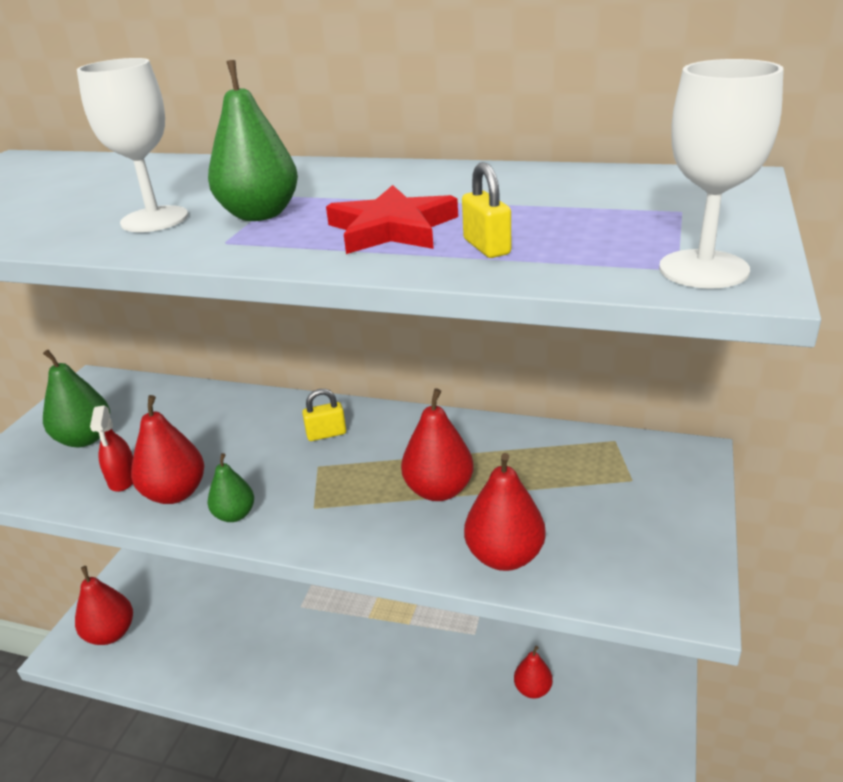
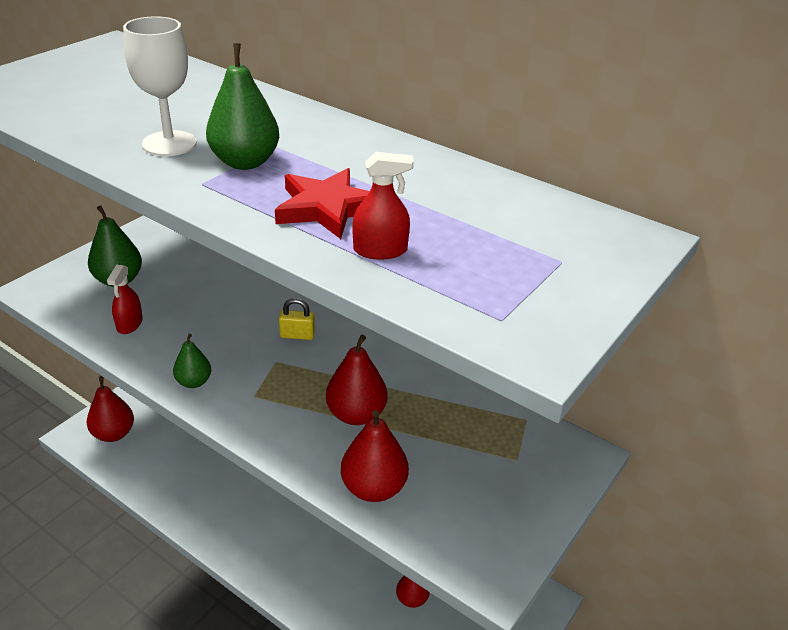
camera: 15 degrees right, 5 degrees up
red pear [131,395,204,504] -> none
yellow padlock [462,162,511,258] -> red spray bottle [352,152,414,260]
white goblet [659,59,784,289] -> none

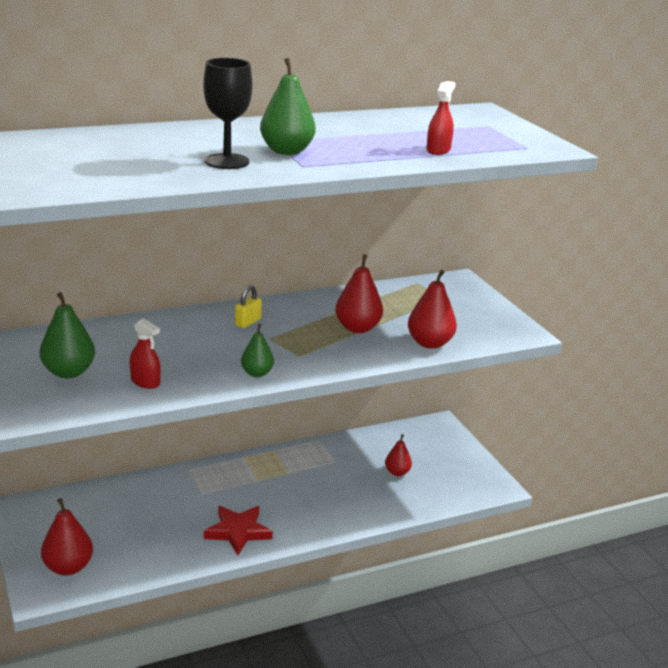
camera: 60 degrees left, 10 degrees down
white goblet [123,16,197,156] -> black goblet [203,58,253,169]
red star [275,168,370,239] -> red star moved to [204,506,273,555]

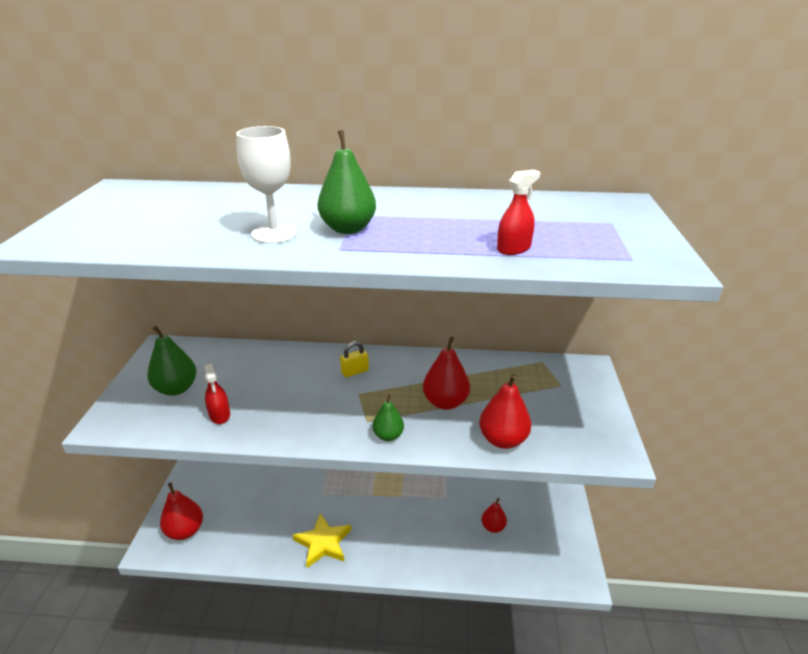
camera: 30 degrees right, 5 degrees up
black goblet [203,58,253,169] -> white goblet [236,126,297,243]
red star [204,506,273,555] -> yellow star [293,513,351,568]
green pear [241,324,274,377] -> green pear moved to [372,394,404,441]

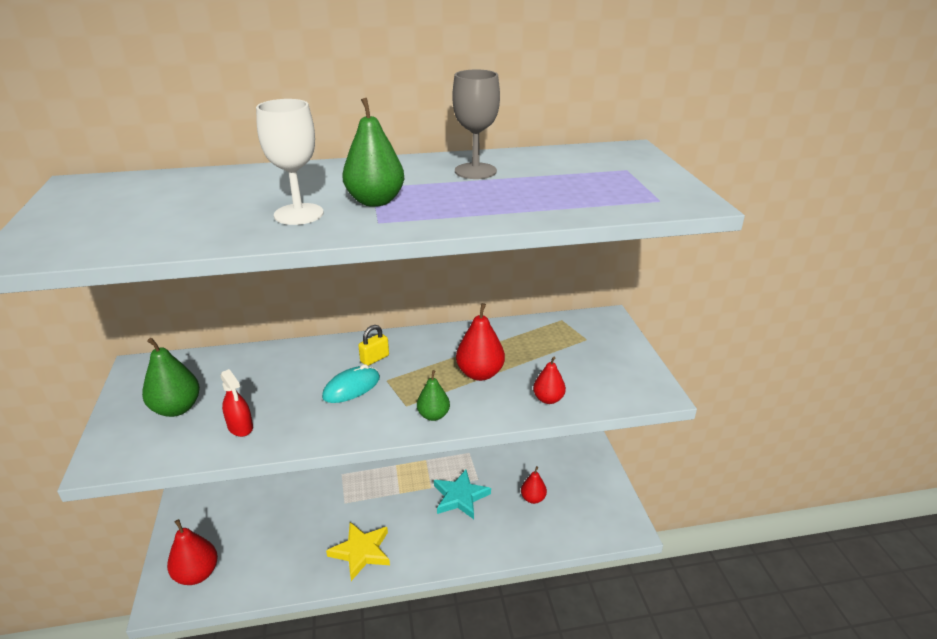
camera: 15 degrees left, 0 degrees up
red pear [479,374,531,449] -> red pear [533,357,566,404], size x0.63
red spray bottle [497,170,540,255] -> none
none -> turquoise mouse [322,364,380,403]
none -> turquoise star [434,469,491,519]
none -> grey goblet [452,70,500,179]

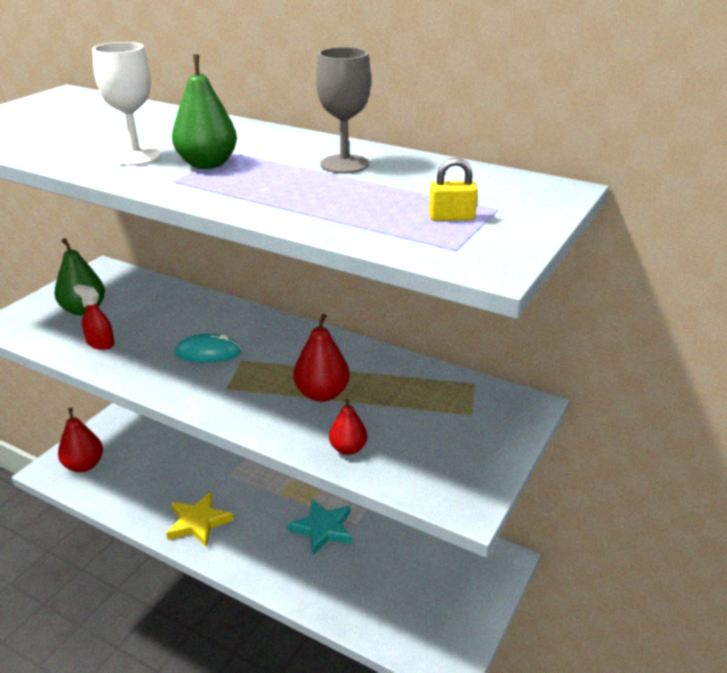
camera: 40 degrees right, 0 degrees up
red spray bottle [220,369,253,437] -> red spray bottle turned 120 degrees clockwise [73,284,115,350]
yellow padlock [358,325,389,366] -> yellow padlock moved to [429,158,478,221]
green pear [417,370,450,421] -> none
red pear [521,466,547,504] -> none

